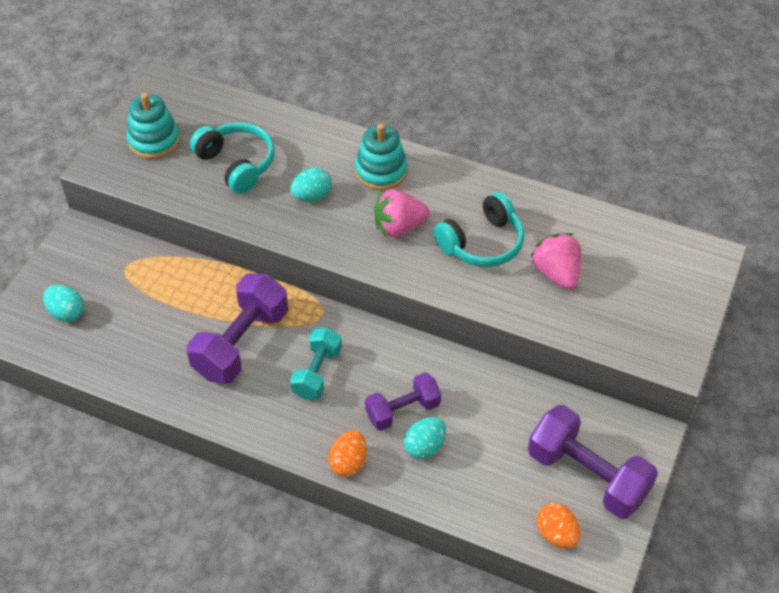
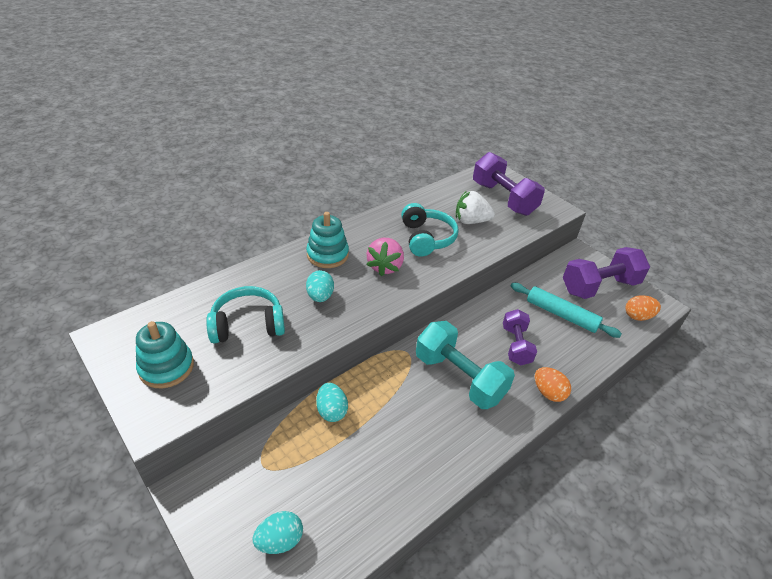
camera: 65 degrees left, 10 degrees down
purple dumbbell [187,273,288,384] -> purple dumbbell moved to [473,152,545,216]
turquoise dumbbell [290,327,342,400] -> turquoise dumbbell [416,321,515,409], size x1.62
turquoise egg [404,417,446,459] -> turquoise egg moved to [316,383,348,422]
pink strawberry [531,233,581,290] -> white strawberry [456,191,495,224]
none -> turquoise rolling pin [511,283,622,338]

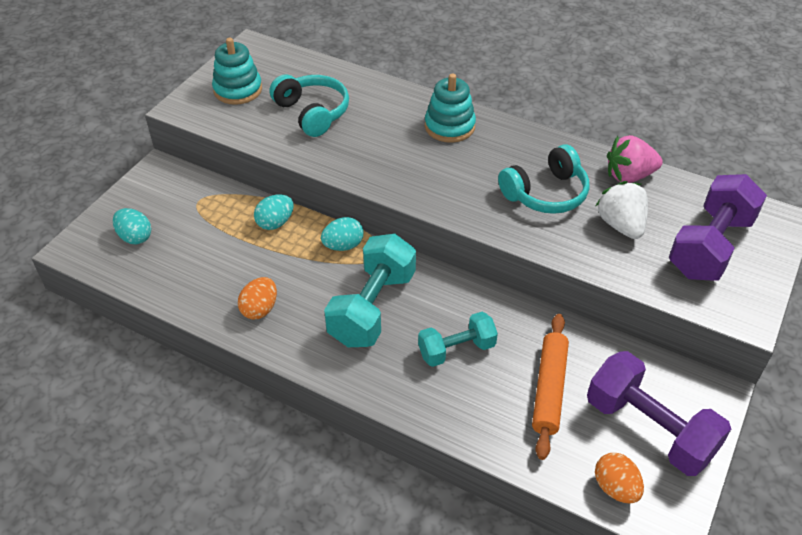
camera: 70 degrees right, 5 degrees up
turquoise egg [306,270,334,302] -> turquoise egg moved to [321,217,363,251]
pink strawberry [366,238,404,277] -> pink strawberry moved to [607,135,663,183]
purple dumbbell [503,309,537,366] -> turquoise dumbbell [418,312,498,367]
turquoise rolling pin [511,283,622,338] -> orange rolling pin [532,314,569,460]
orange egg [535,367,571,402] -> orange egg moved to [238,277,277,320]

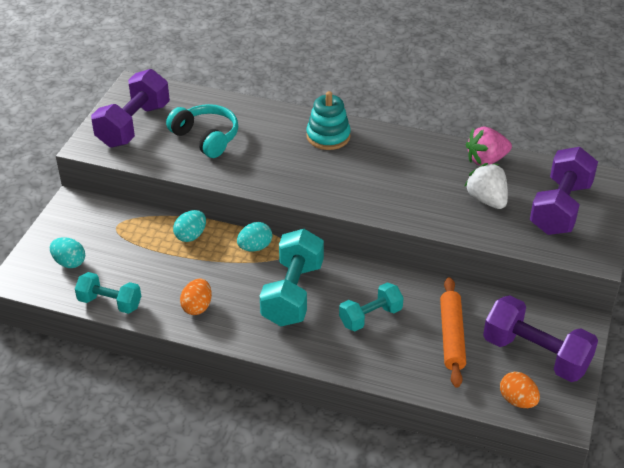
camera: 10 degrees left, 5 degrees down
turquoise stacking toy [212,38,262,105] -> purple dumbbell [91,69,170,148]
turquoise headphones [498,144,589,214] -> none
none -> turquoise dumbbell [75,272,141,314]

